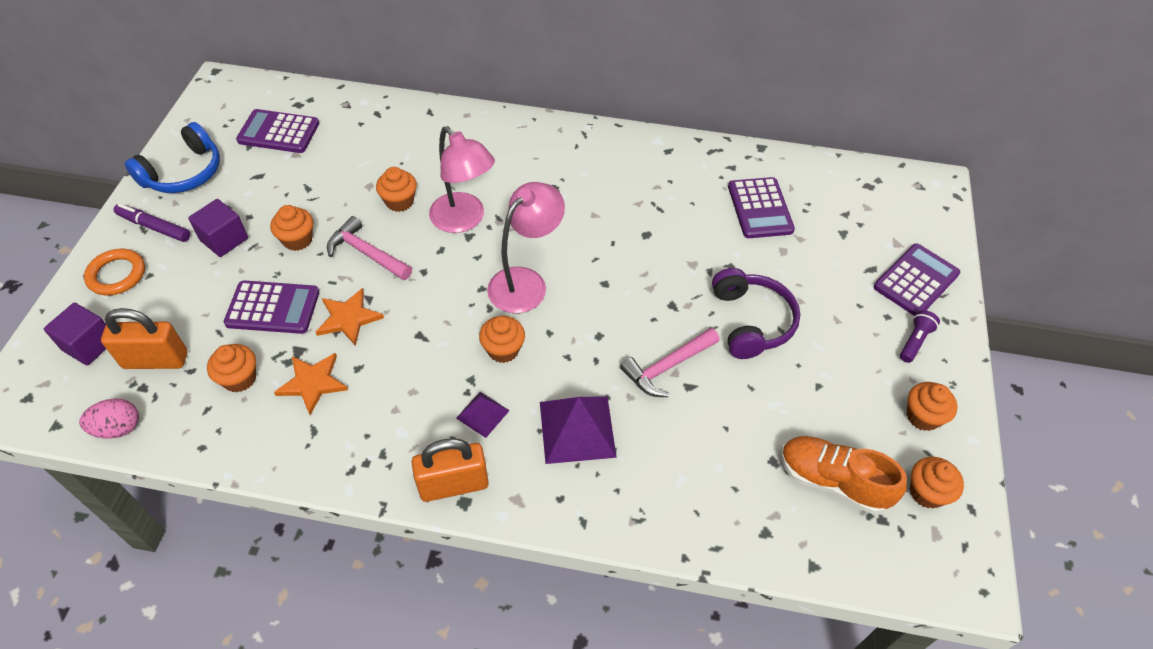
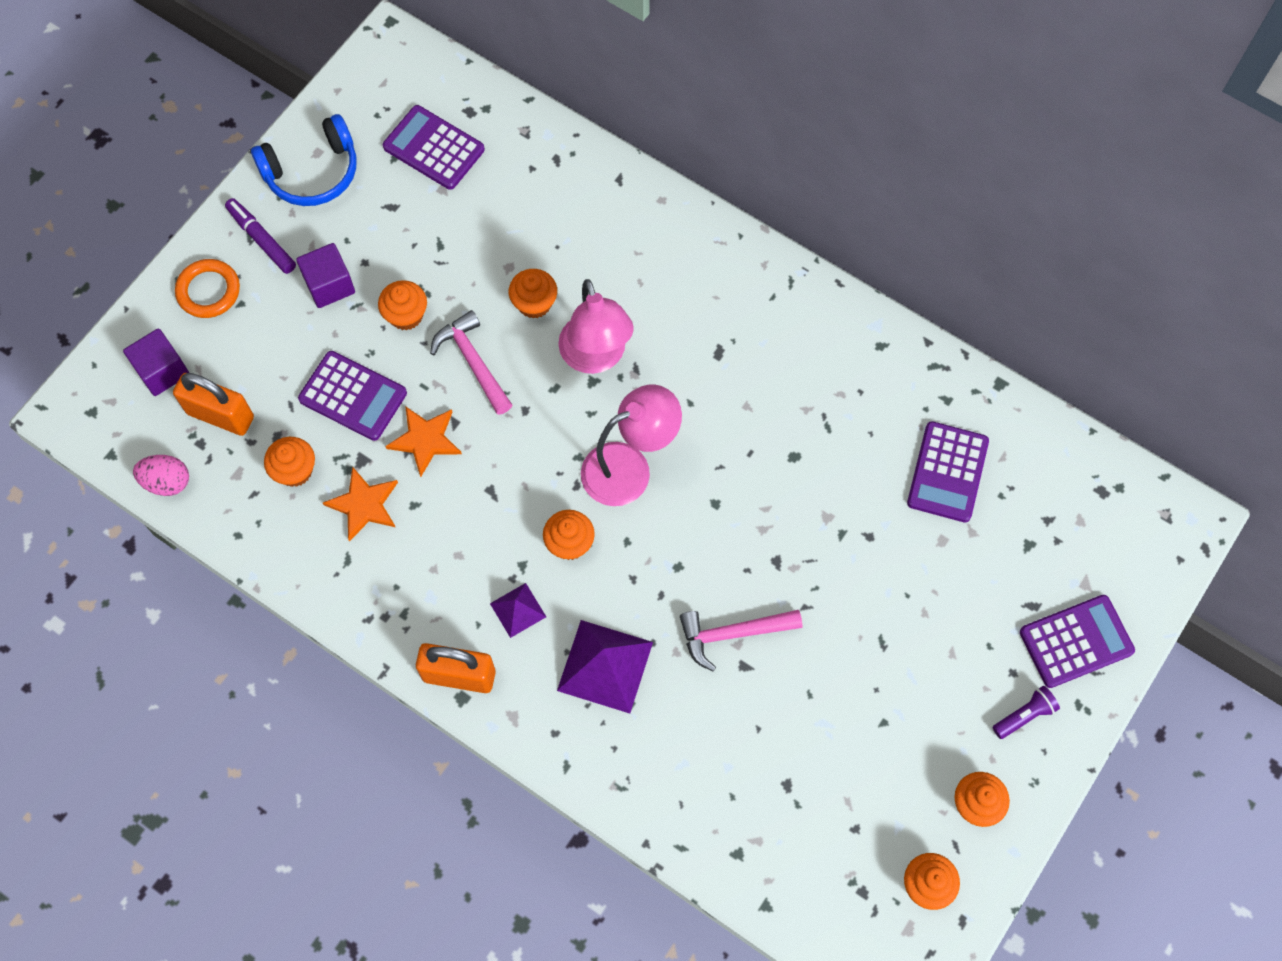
camera: 25 degrees right, 15 degrees up
purple headphones [712,268,800,359] -> none
orange shoe [781,436,907,514] -> none

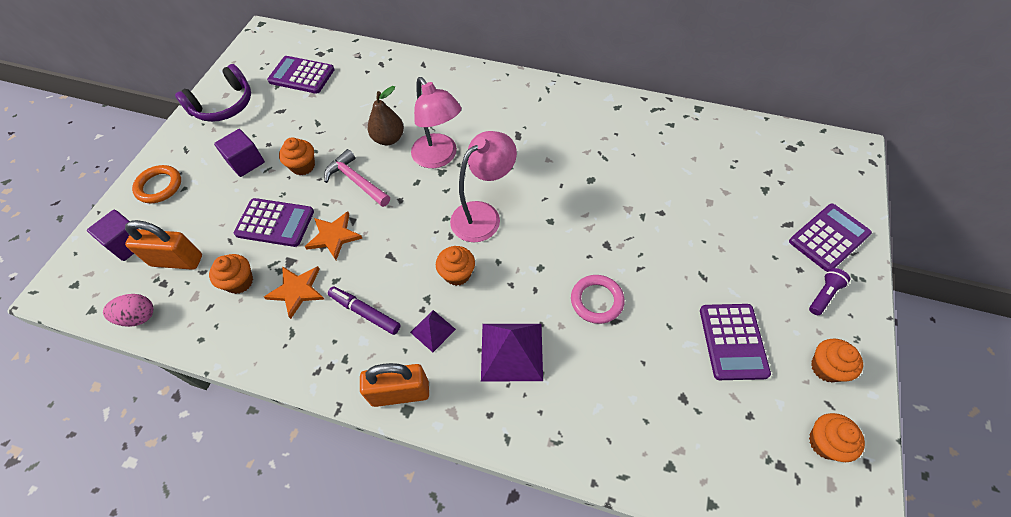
camera: 15 degrees left, 10 degrees down
purple marker [225,198,296,274] -> purple marker moved to [328,287,401,335]
blue headphones [251,114,356,206] -> purple headphones [175,64,251,122]
orange cupcake [509,269,557,319] -> brown pear [368,86,404,145]
pink hammer [680,610,802,671] -> pink ring [571,275,625,324]
purple calculator [907,421,989,523] -> purple calculator moved to [700,304,771,380]

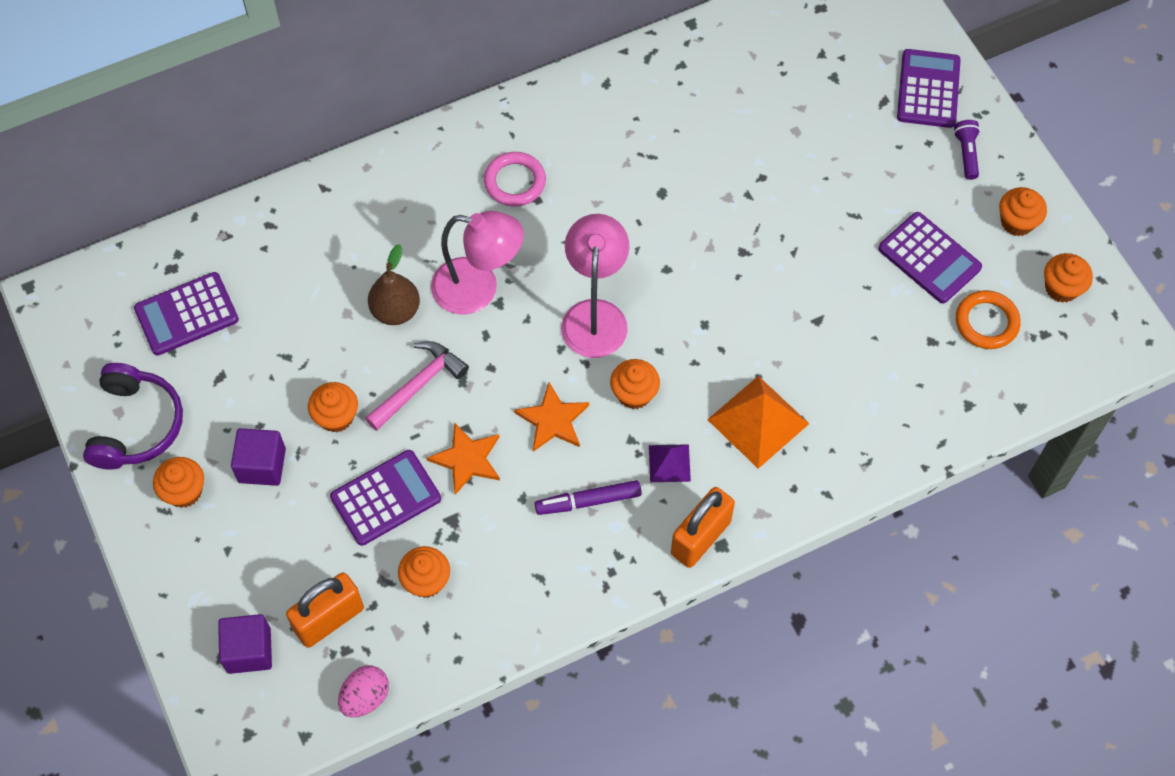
camera: 45 degrees left, 5 degrees up
orange ring [132,165,181,203] -> orange ring moved to [956,290,1021,349]
orange star [264,266,324,319] -> orange star moved to [514,382,589,452]
pink hammer [324,149,390,207] -> pink hammer turned 135 degrees clockwise [365,341,469,431]
purple pyramid [481,324,543,381] -> orange pyramid [707,376,809,469]
pink ring [571,275,625,324] -> pink ring moved to [484,152,546,207]
none -> orange cupcake [153,457,204,508]

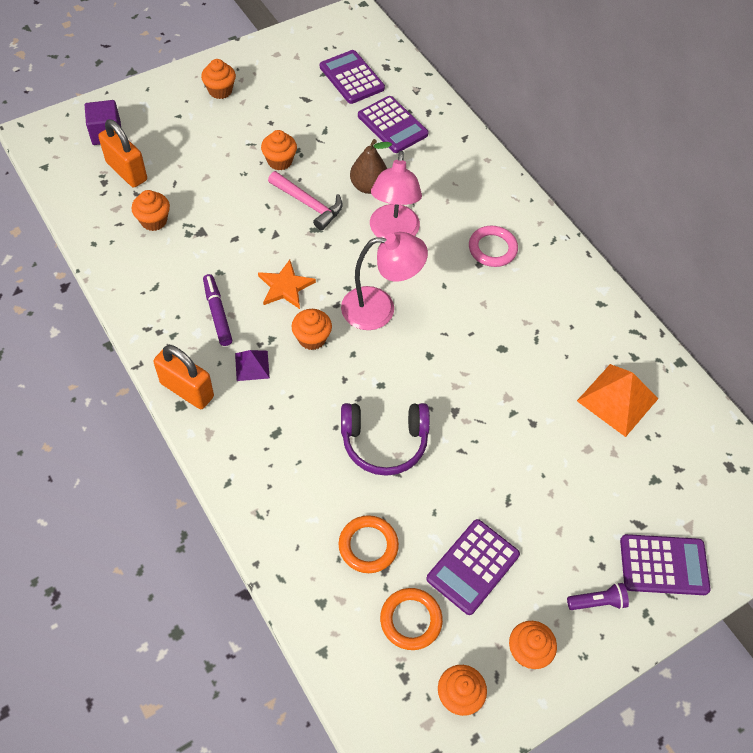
camera: 80 degrees right, 5 degrees down
purple headphones [83,363,183,469] -> purple headphones moved to [341,403,430,476]
purple cube [231,428,286,486] -> none
purple calculator [330,450,441,546] -> purple calculator moved to [358,96,429,153]
pink egg [338,666,389,717] -> none
orange star [427,422,500,495] -> none
orange pyramid [707,376,809,469] -> orange pyramid moved to [577,364,659,437]
none -> orange ring [339,515,399,573]

